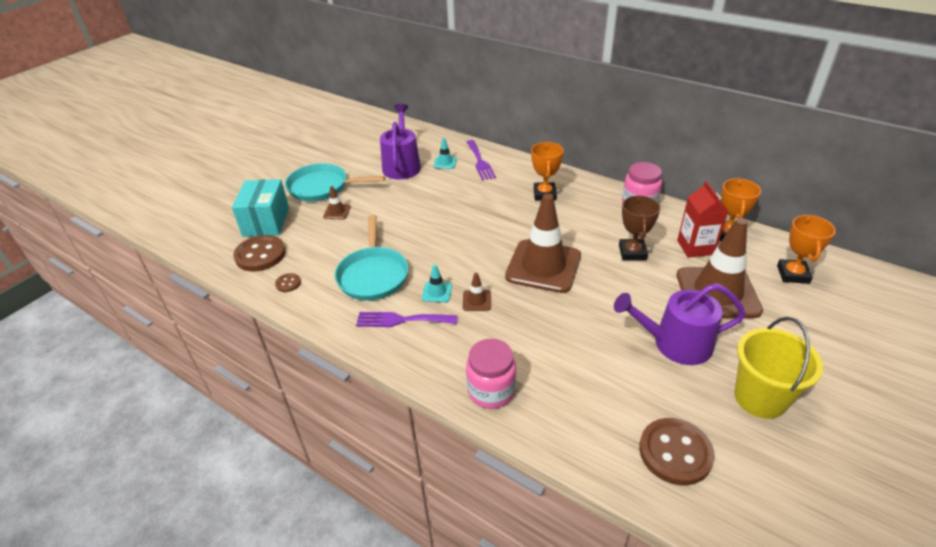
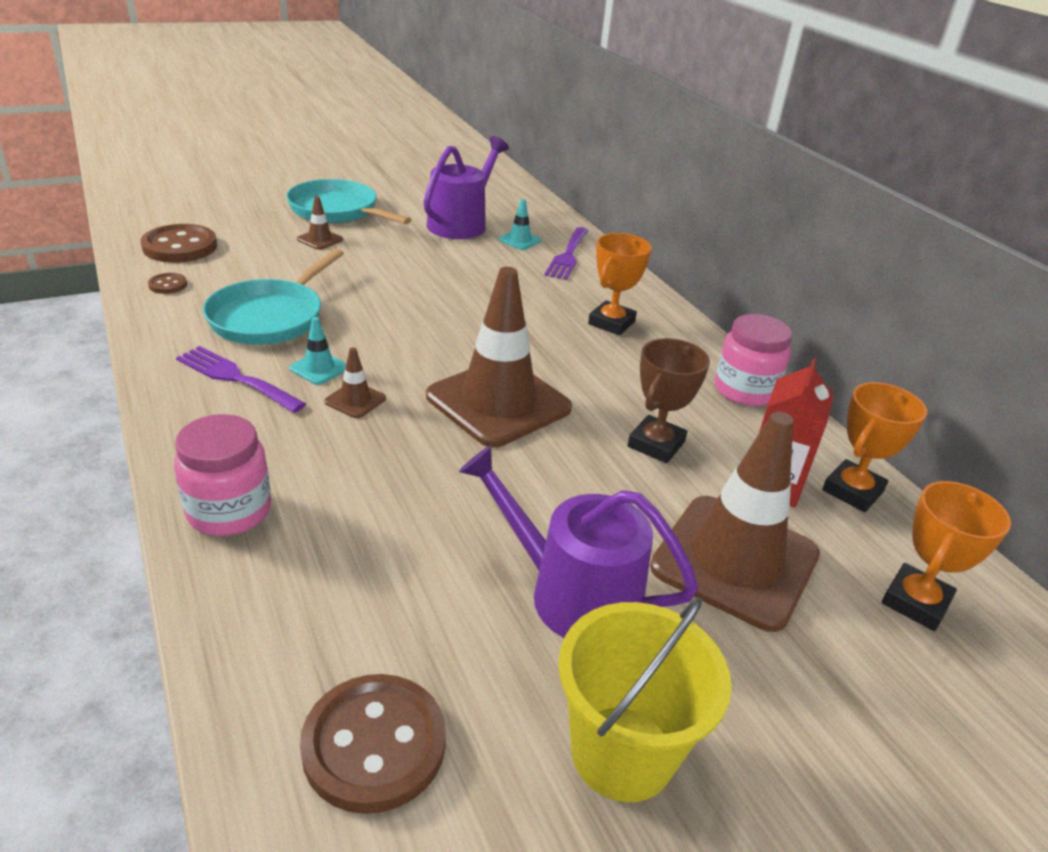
camera: 25 degrees right, 5 degrees down
turquoise box [232,179,289,237] -> none

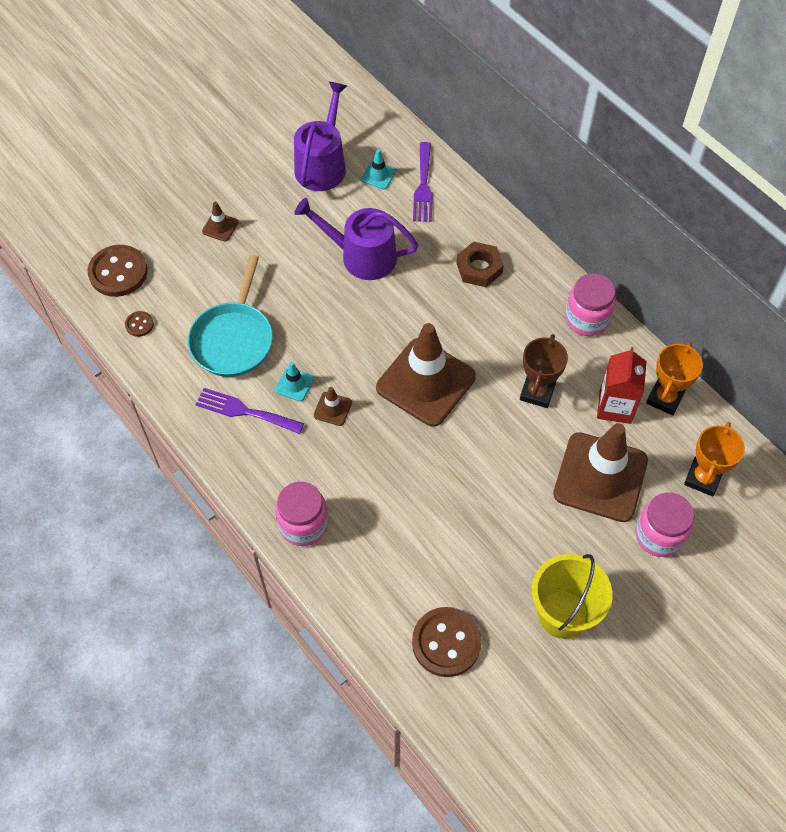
camera: 10 degrees left, 25 degrees up
turquoise pan [286,179,412,224] -> none
purple watering can [459,446,698,638] -> purple watering can moved to [294,198,418,280]
orange trophy [588,233,652,335] -> brown nut [456,242,504,287]
none -> pink jar [635,493,694,557]

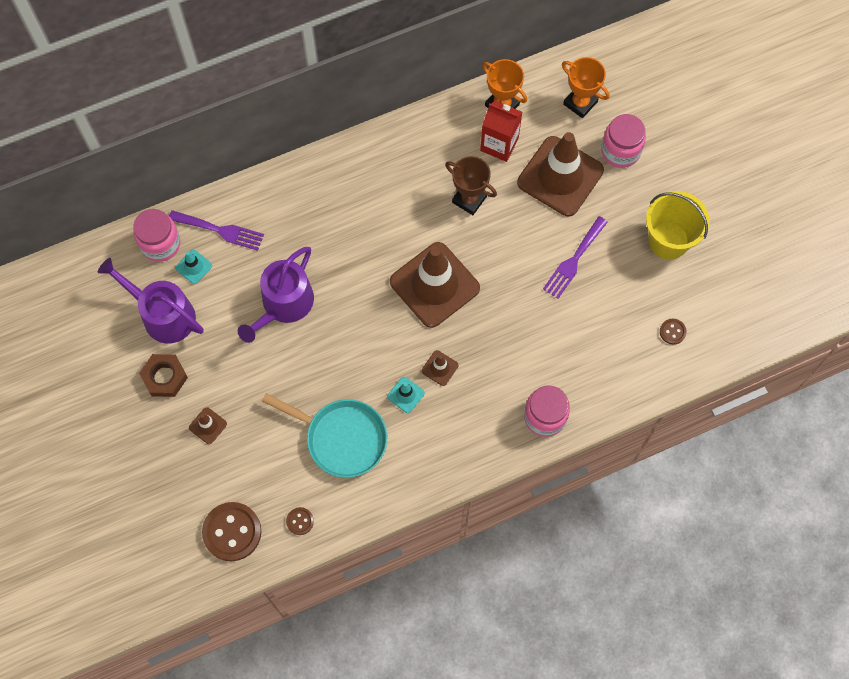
camera: 75 degrees left, 10 degrees up
purple fork [195,388,304,434] -> purple fork moved to [543,216,608,299]
brown button [412,607,482,677] -> brown button [660,319,687,345], size x0.47
brown nut [456,242,504,287] -> brown nut moved to [139,354,188,397]
pink jar [565,273,616,336] -> pink jar moved to [133,209,181,262]

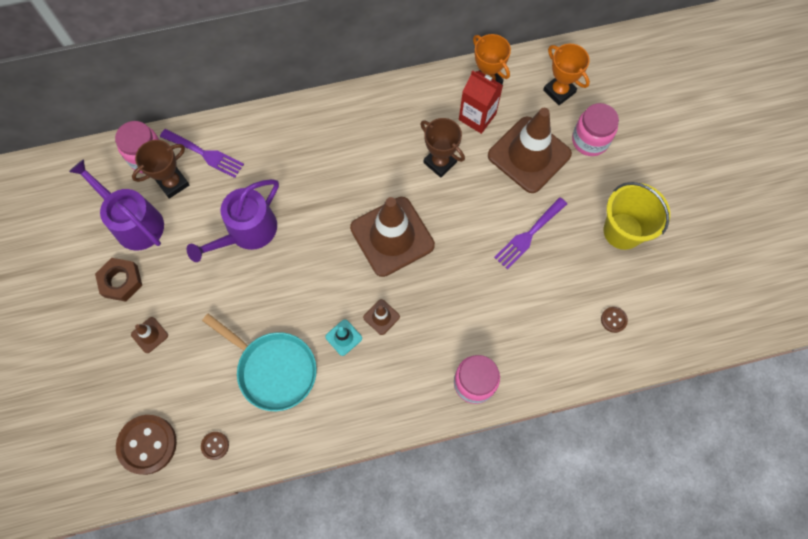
camera: 10 degrees right, 0 degrees up
turquoise traffic cone [175,250,212,284] -> brown trophy [132,140,189,199]

